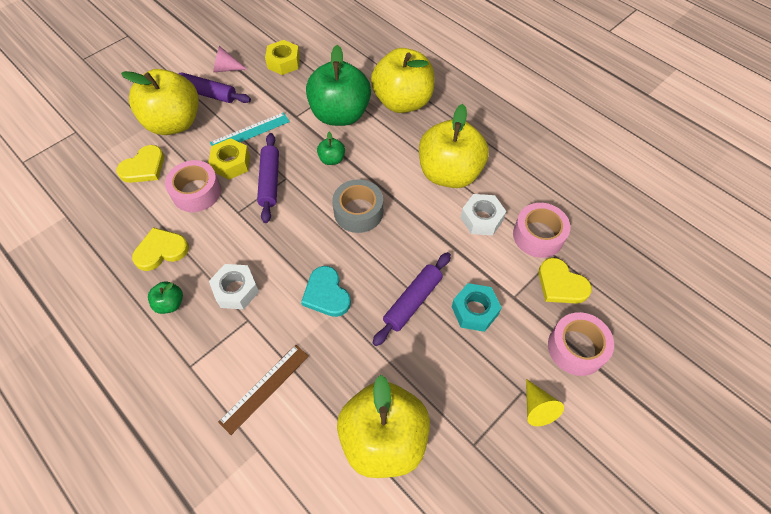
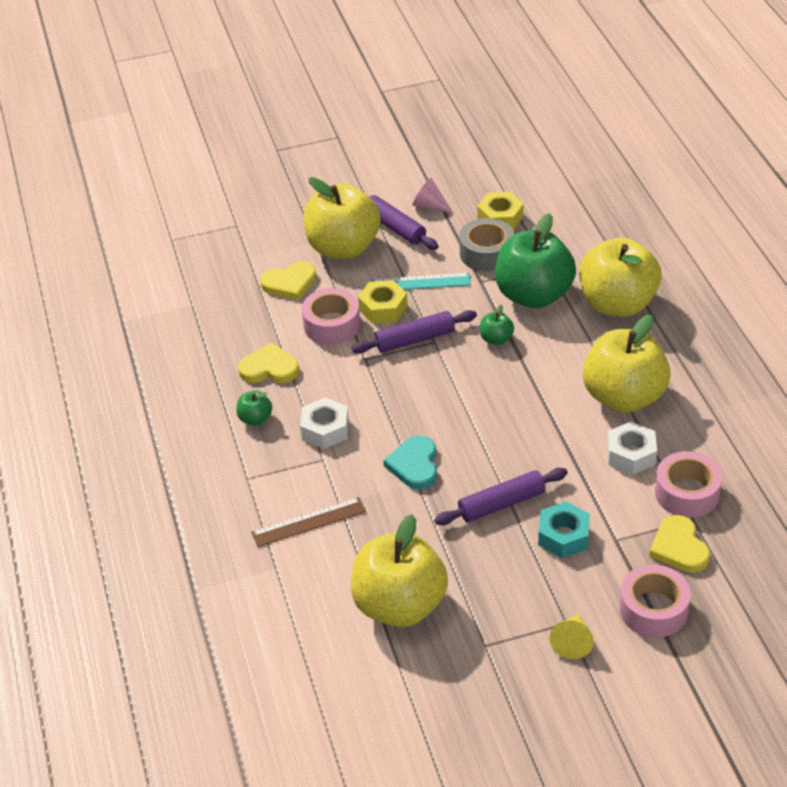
camera: 30 degrees right, 15 degrees down
purple rolling pin [257,133,279,223] -> purple rolling pin turned 45 degrees clockwise [352,310,477,354]
grey tape [332,179,383,233] -> grey tape moved to [459,218,514,271]

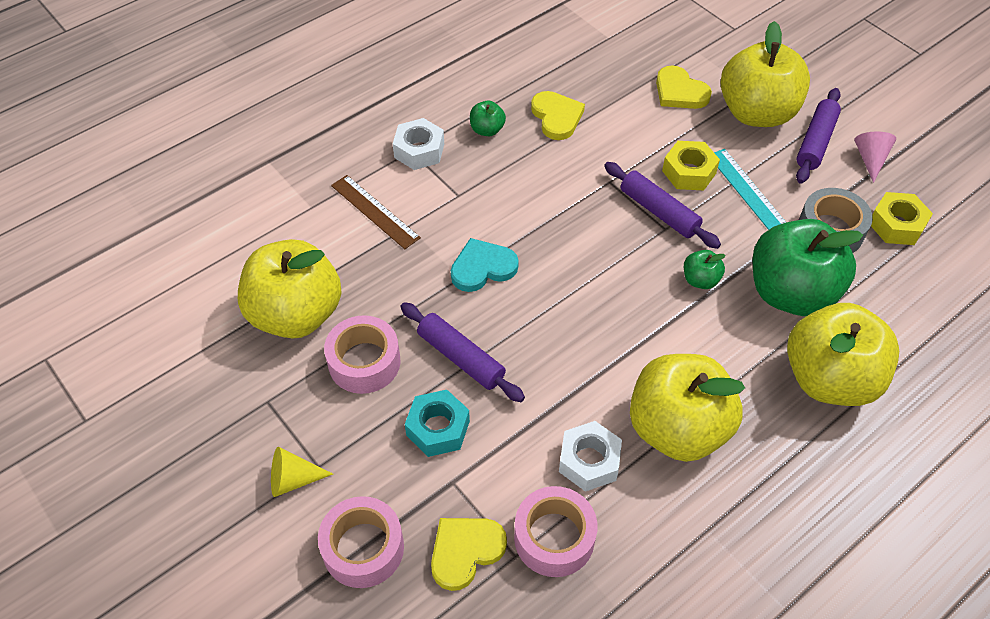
camera: 65 degrees right, 10 degrees up
white nut [300,397,349,449] -> white nut moved to [393,118,444,170]
pink tape [302,288,360,345] -> pink tape moved to [324,315,400,394]

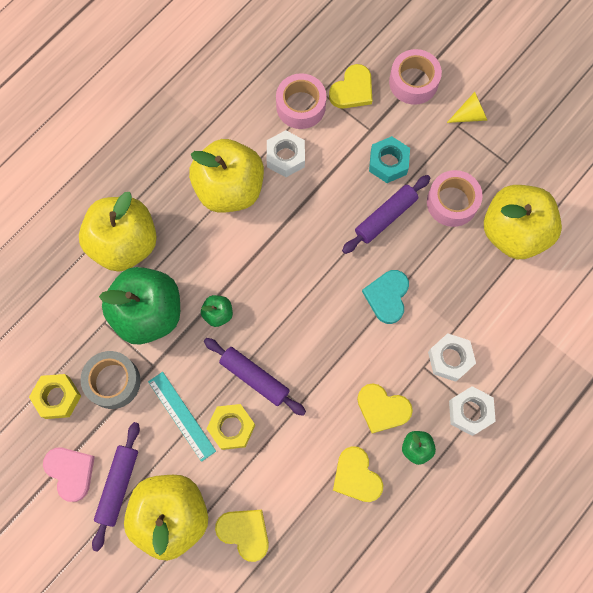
camera: 170 degrees right, 20 degrees up
brown ruler [331,175,421,249] -> none
purple rolling pin [400,302,525,402] -> purple rolling pin turned 75 degrees counterclockwise [342,175,430,254]
turquoise heart [451,238,519,292] -> turquoise heart turned 135 degrees clockwise [362,270,409,324]
pink cone [854,132,896,183] -> pink heart [43,448,95,502]
none -> yellow heart [357,384,413,434]
none -> white nut [428,333,476,382]

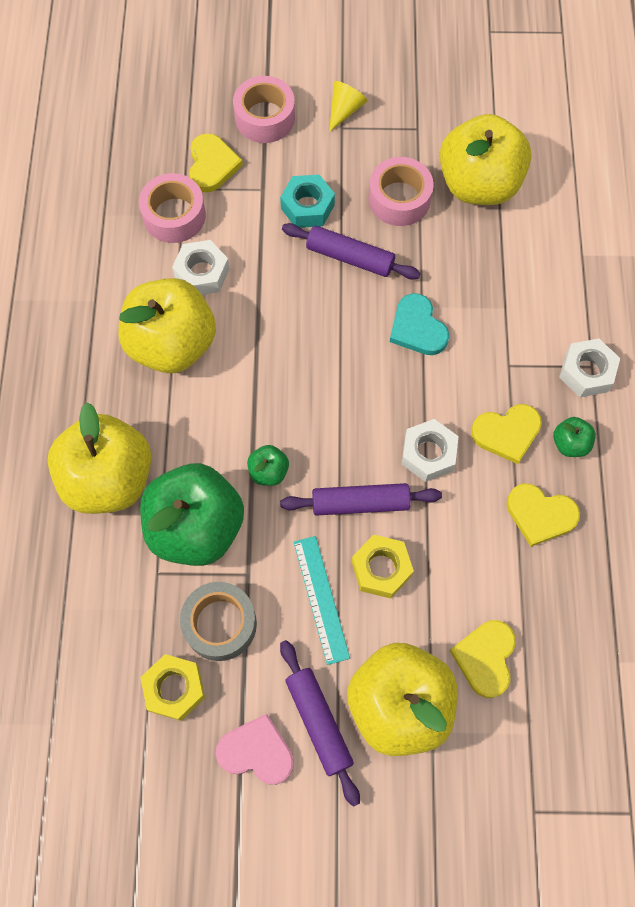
camera: 40 degrees left, 5 degrees down
turquoise ruler [148,372,216,462] -> turquoise ruler turned 60 degrees clockwise [294,536,350,665]
yellow heart [215,510,269,562] -> yellow heart turned 75 degrees counterclockwise [450,620,516,698]
purple rolling pin [342,175,430,254] -> purple rolling pin turned 75 degrees counterclockwise [282,223,421,280]
white nut [428,333,476,382] -> white nut moved to [402,419,459,482]

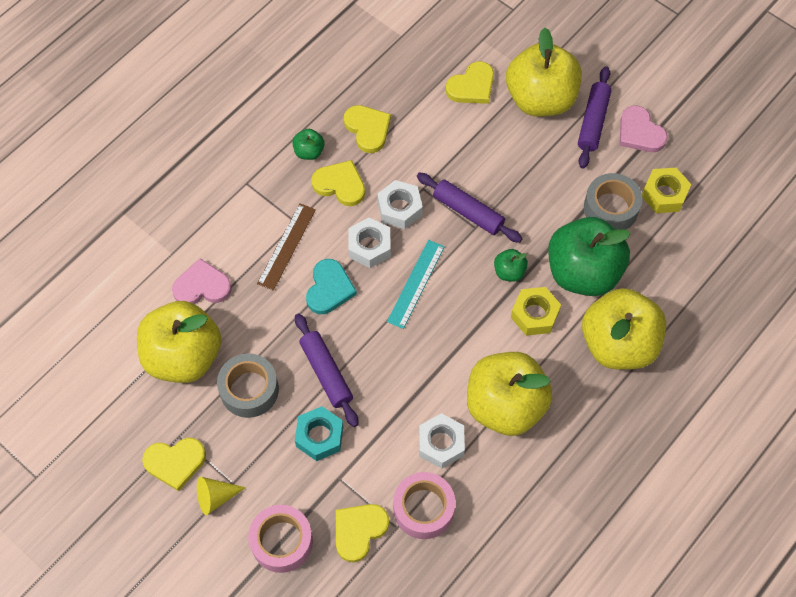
camera: 140 degrees left, 5 degrees down
turquoise ruler [294,536,350,665] -> turquoise ruler moved to [387,240,445,329]
yellow nut [352,535,414,598] -> yellow nut moved to [511,287,561,336]
pink tape [369,157,433,226] -> grey tape [217,353,279,418]
white nut [559,339,620,397] -> white nut moved to [348,217,391,268]
none -> yellow heart [142,438,206,491]
none -> pink heart [172,258,232,304]
none -> brown ruler [257,203,316,291]

